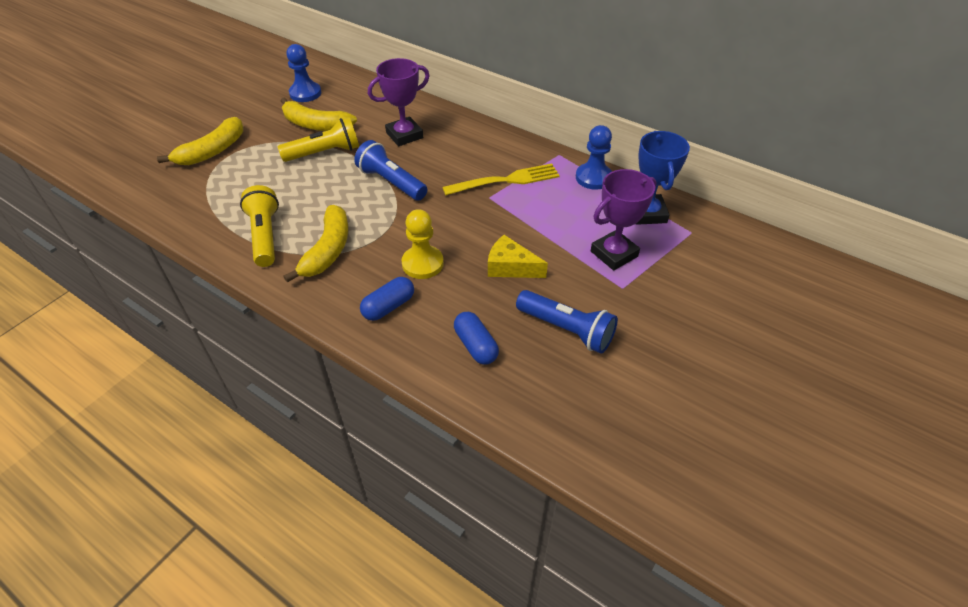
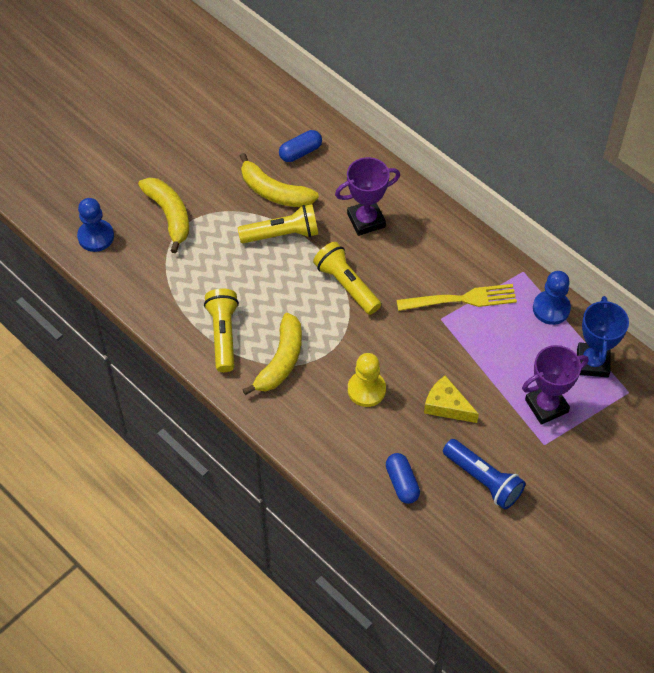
camera: 10 degrees right, 10 degrees up
yellow banana [157,117,243,165] -> yellow banana turned 75 degrees counterclockwise [138,177,189,253]
blue pawn [286,44,321,102] -> blue pawn moved to [77,198,114,252]
blue flashlight [354,140,427,201] -> yellow flashlight [313,242,381,315]
blue capsule [360,277,414,321] -> blue capsule moved to [279,130,322,162]

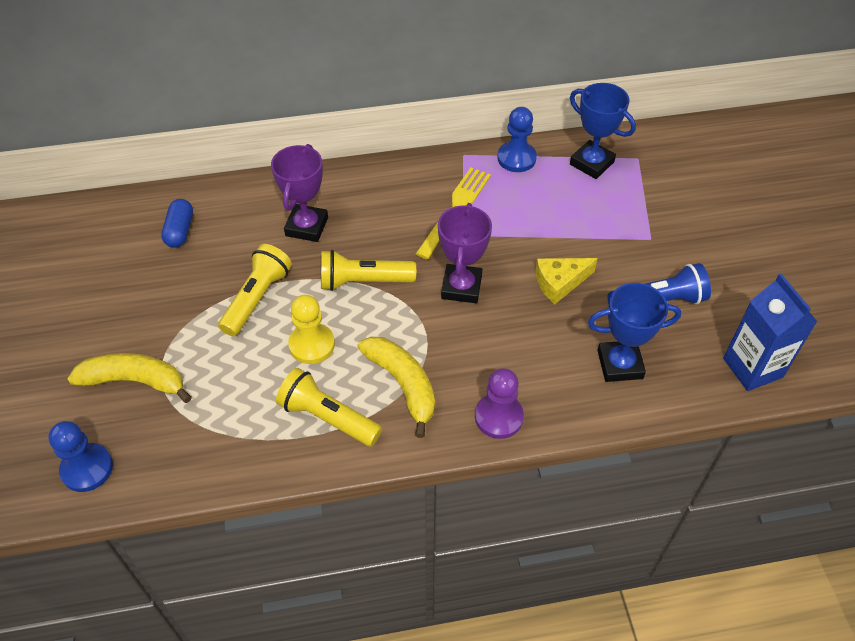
camera: 55 degrees left, 5 degrees down
yellow banana [240,153,319,207] -> none
yellow pawn [348,353,386,407] -> yellow pawn moved to [288,295,335,364]
blue capsule [386,453,420,504] -> blue trophy [588,283,681,382]
purple trophy [522,345,588,425] -> purple trophy moved to [438,203,492,303]
none -> purple pawn [475,368,524,439]
none -> blue carton [723,274,817,391]

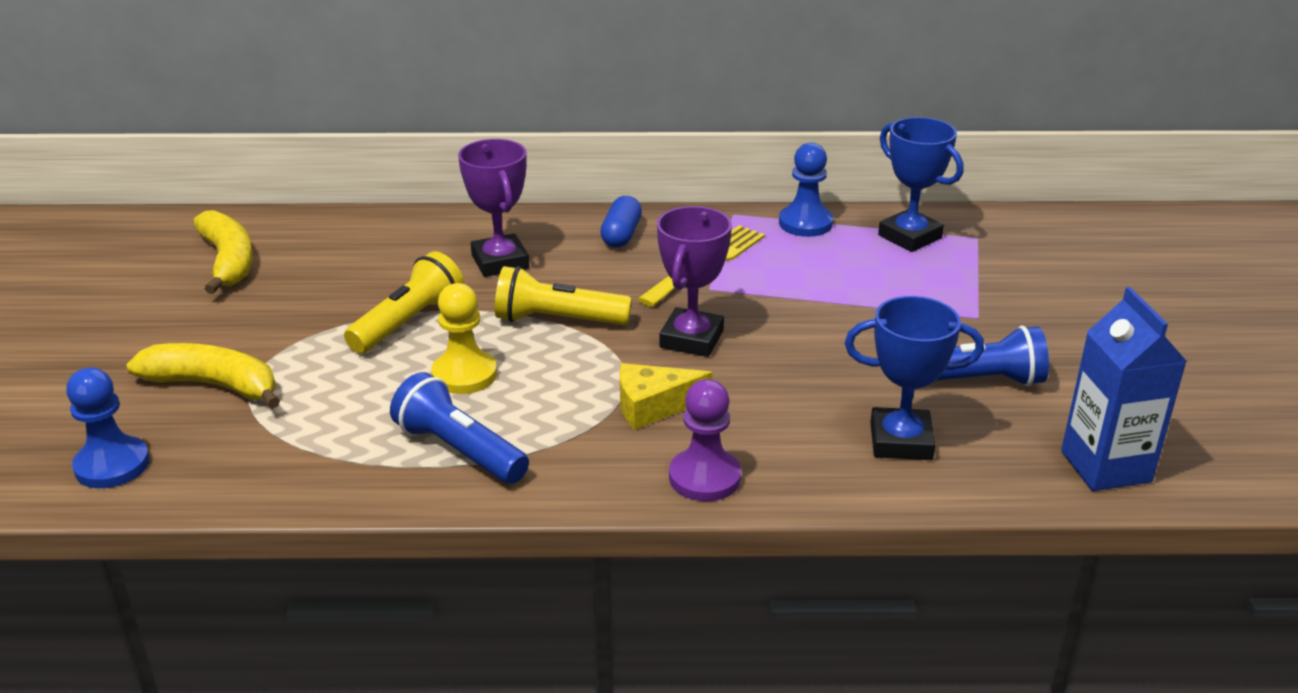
camera: 10 degrees right, 20 degrees down
blue capsule [161,199,193,248] -> blue capsule moved to [600,196,642,248]
purple trophy [271,144,328,242] -> purple trophy turned 45 degrees counterclockwise [458,139,529,277]
yellow flashlight [276,368,382,446] -> blue flashlight [390,372,529,484]
yellow banana [357,337,435,438] -> yellow banana moved to [193,210,253,294]
yellow cheese [535,258,598,304] -> yellow cheese moved to [620,363,713,430]

